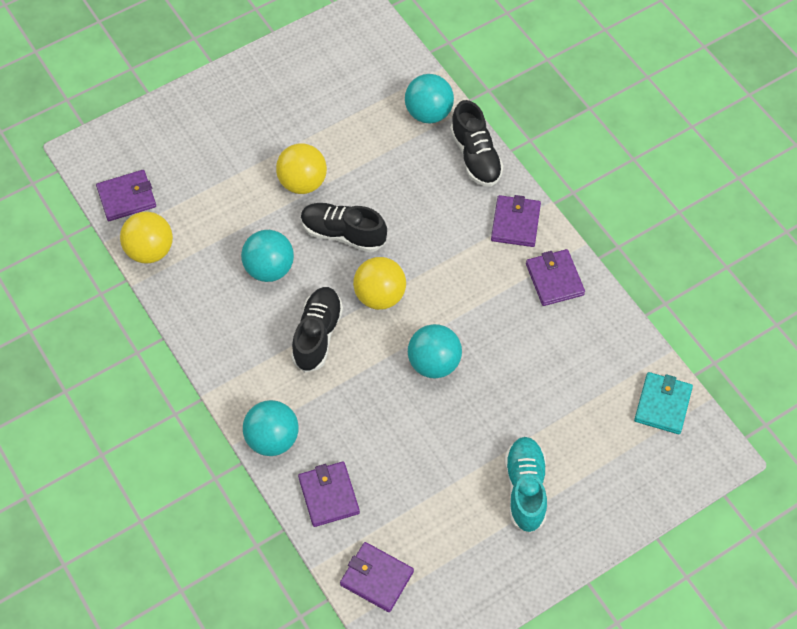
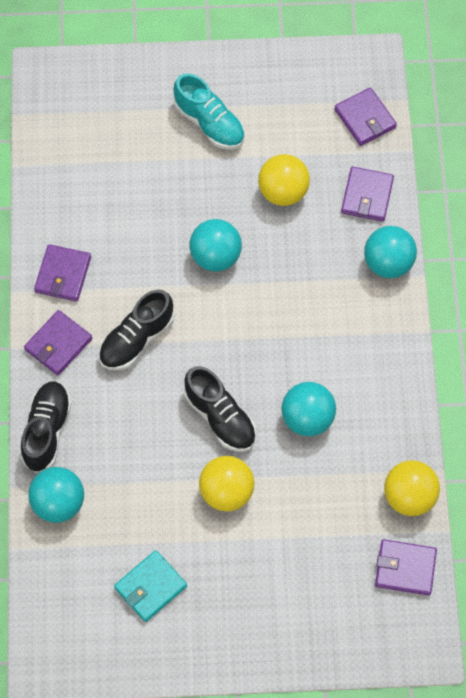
camera: 150 degrees left, 5 degrees up
black shoe [291,287,343,372] -> black shoe moved to [99,290,174,370]
yellow ball [353,257,406,310] -> yellow ball moved to [258,154,310,206]
turquoise shoe [505,437,547,533] -> turquoise shoe turned 75 degrees counterclockwise [174,73,245,149]
turquoise wallet [634,372,693,434] -> turquoise wallet moved to [114,550,187,622]

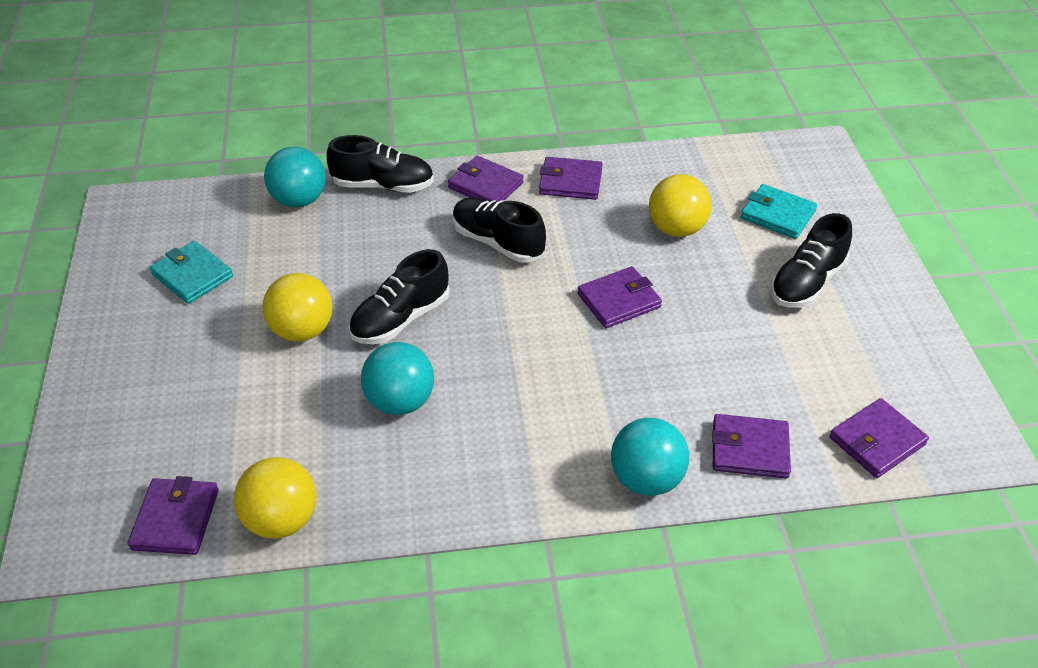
camera: 85 degrees right, 20 degrees down
turquoise shoe [174,73,245,149] -> black shoe [770,213,852,308]
turquoise ball [189,219,242,271] -> purple wallet [577,266,662,328]
yellow ball [258,154,310,206] -> yellow ball moved to [649,174,712,237]
none -> turquoise wallet [741,184,817,239]

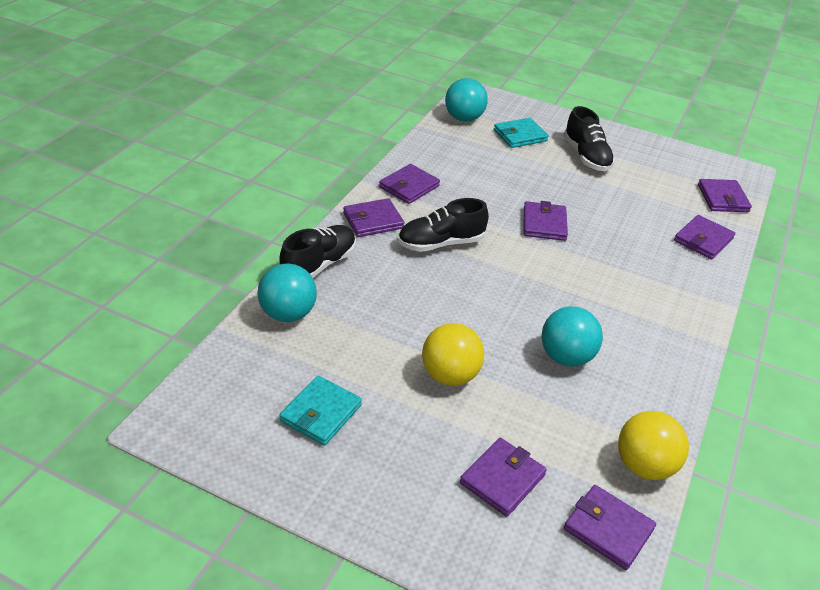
camera: 60 degrees left, 5 degrees down
turquoise wallet [150,241,233,304] -> turquoise wallet turned 45 degrees counterclockwise [279,376,362,446]
black shoe [349,249,450,344] -> none
turquoise ball [611,418,689,496] -> turquoise ball moved to [445,78,488,122]
yellow ball [649,174,712,237] -> none
none -> purple wallet [460,438,547,517]

